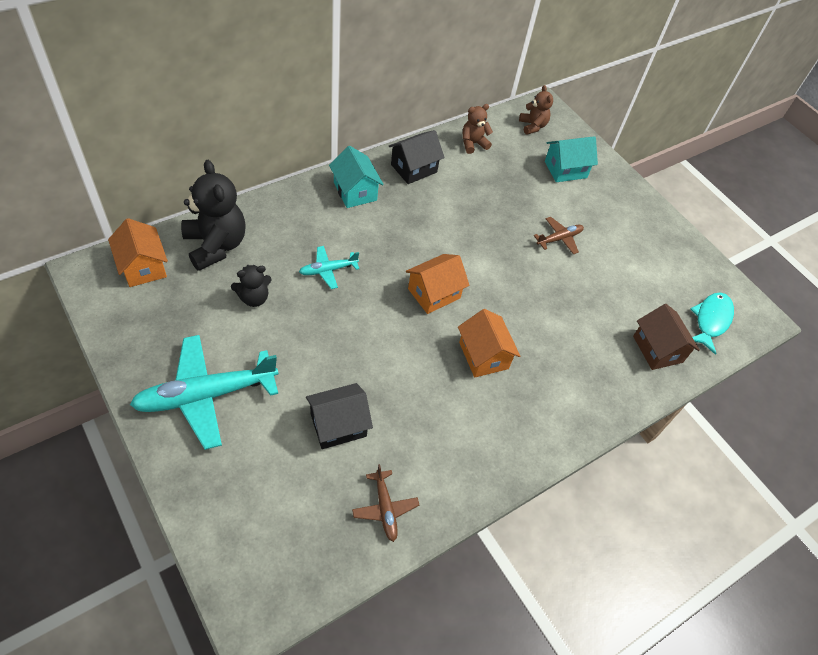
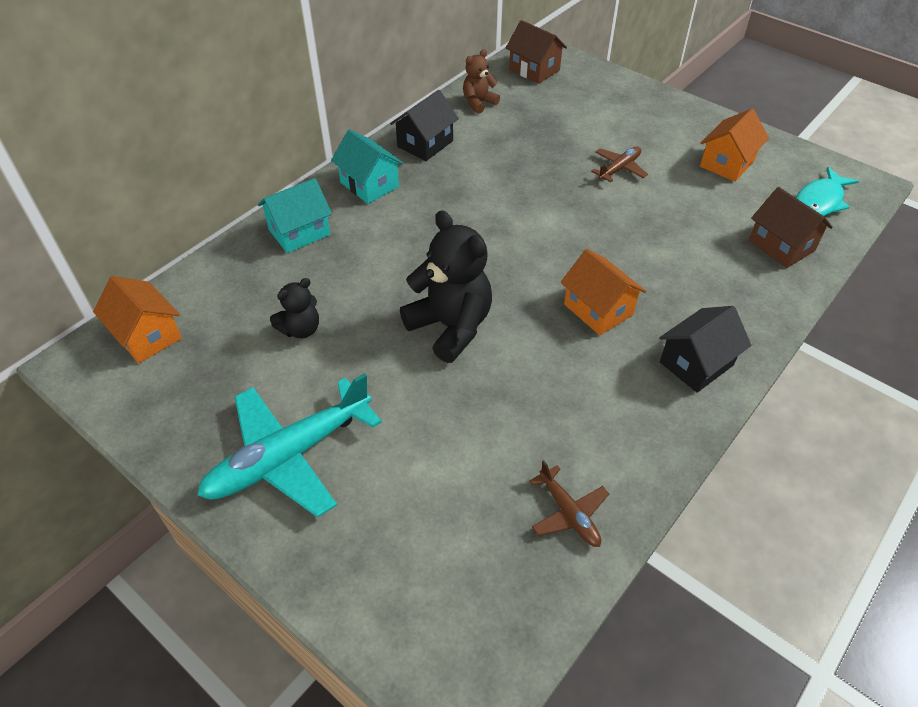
camera: 10 degrees left, 5 degrees down
black teddy bear [181,160,246,271] -> black teddy bear moved to [400,210,492,363]
turquoise plane [299,246,360,289] -> none
black house [306,383,373,449] -> black house moved to [659,306,751,393]
orange house [406,254,470,314] -> orange house moved to [700,109,769,182]
brown teddy bear [519,85,553,135] -> brown house [506,20,567,84]
turquoise house [545,136,598,182] -> turquoise house moved to [258,178,332,253]
turquoise fish [690,293,734,355] -> turquoise fish turned 150 degrees counterclockwise [796,167,859,216]

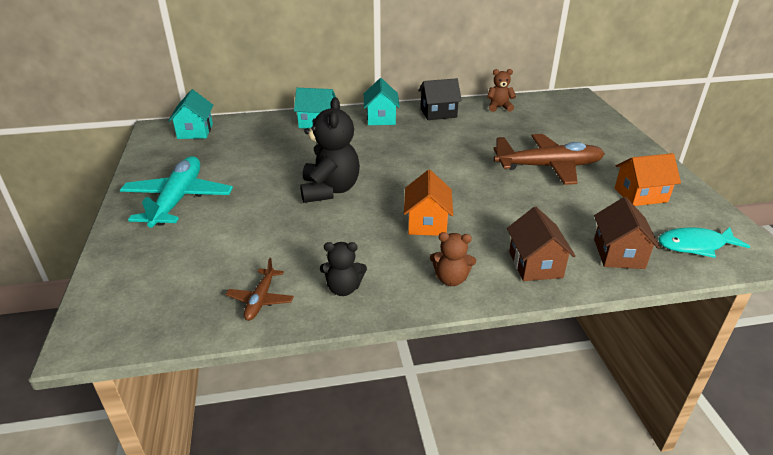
camera: 40 degrees right, 15 degrees down
orange house [93,276,182,363] -> turquoise house [168,89,213,139]
turquoise plane [198,373,382,518] -> turquoise plane turned 90 degrees clockwise [120,156,233,228]
black teddy bear [270,278,319,338] -> black teddy bear moved to [320,242,367,296]
brown house [506,20,567,84] -> brown house moved to [507,207,576,281]
brown plane [591,147,648,182] -> brown plane [493,134,605,185], size x2.05
black house [659,306,751,393] -> brown teddy bear [430,232,476,286]

